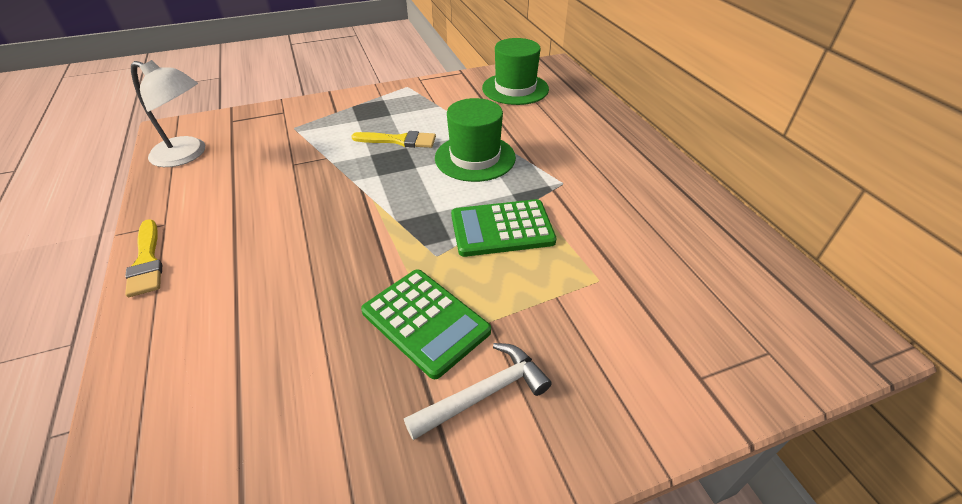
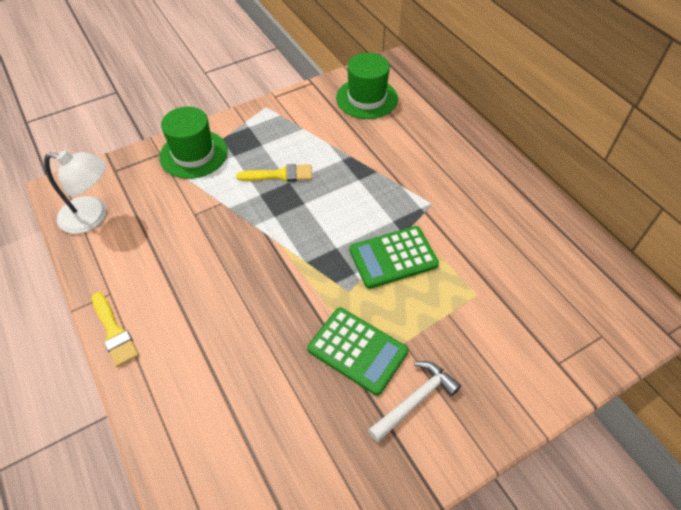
camera: 10 degrees left, 10 degrees up
green hat [435,98,516,182] -> green hat moved to [160,107,228,179]

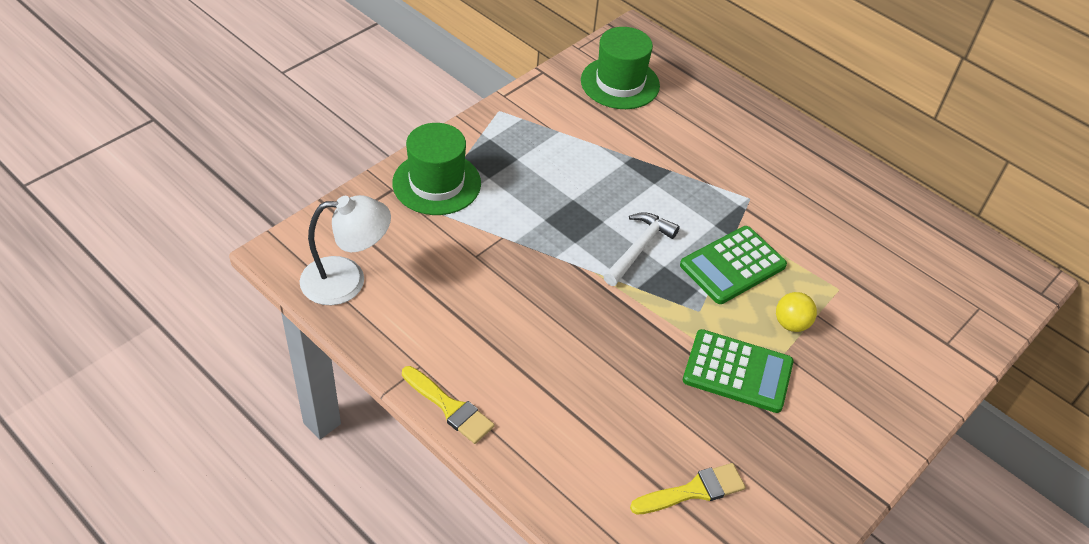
camera: 20 degrees left, 5 degrees down
yellow brush [236,164,312,182] -> yellow brush moved to [630,463,746,515]
white hammer [368,361,461,442] -> white hammer moved to [603,212,680,286]
none -> yellow ball [776,292,817,332]

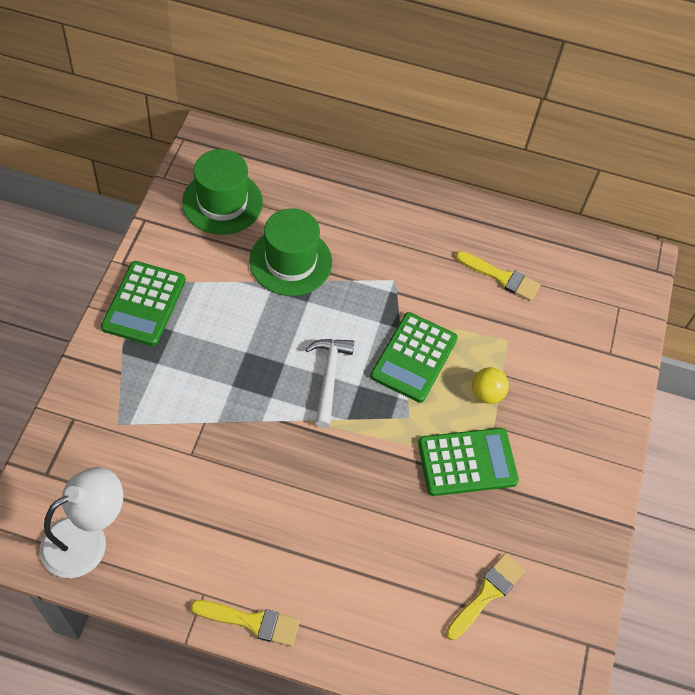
camera: 30 degrees left, 10 degrees up
green hat [392,123,481,215] -> green hat moved to [249,208,332,296]
none -> green calculator [101,261,186,346]
none -> yellow brush [455,251,541,301]

